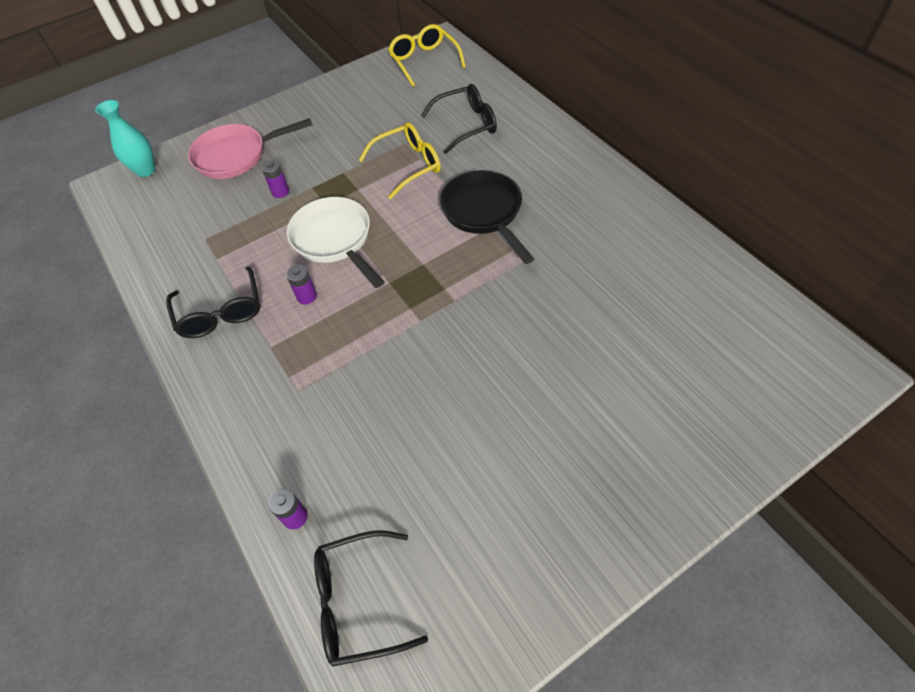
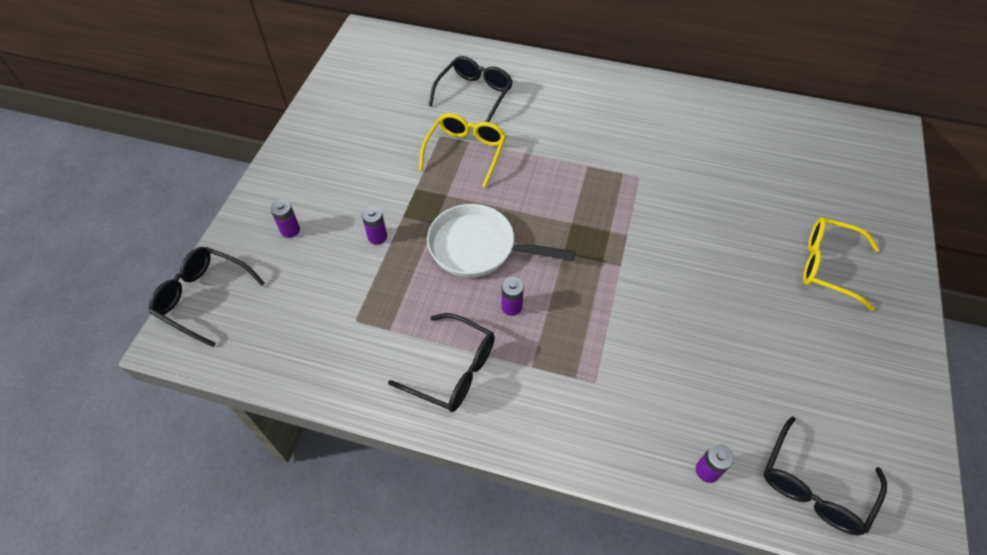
camera: 45 degrees left, 0 degrees up
turquoise vase [95,100,155,177] -> black glasses [149,247,265,347]
pink pan [188,118,312,179] -> purple battery [270,200,300,238]
yellow glasses [388,24,466,87] -> yellow glasses moved to [803,217,880,311]
black pan [440,170,534,264] -> none

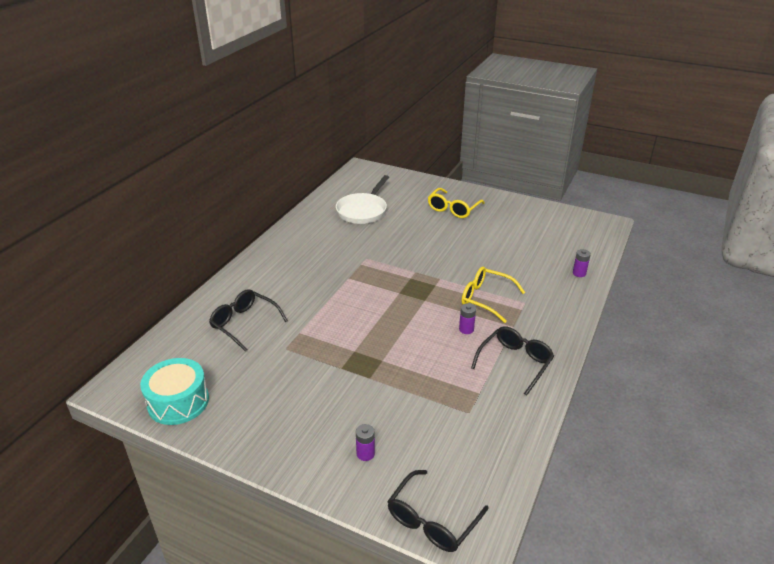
camera: 80 degrees left, 20 degrees down
purple battery [362,206,387,245] -> none
yellow glasses [419,113,506,188] -> yellow glasses moved to [462,267,525,323]
white pan [427,204,576,277] -> white pan moved to [336,175,389,224]
black glasses [764,417,887,535] -> none
none -> turquoise drum [140,358,209,425]

